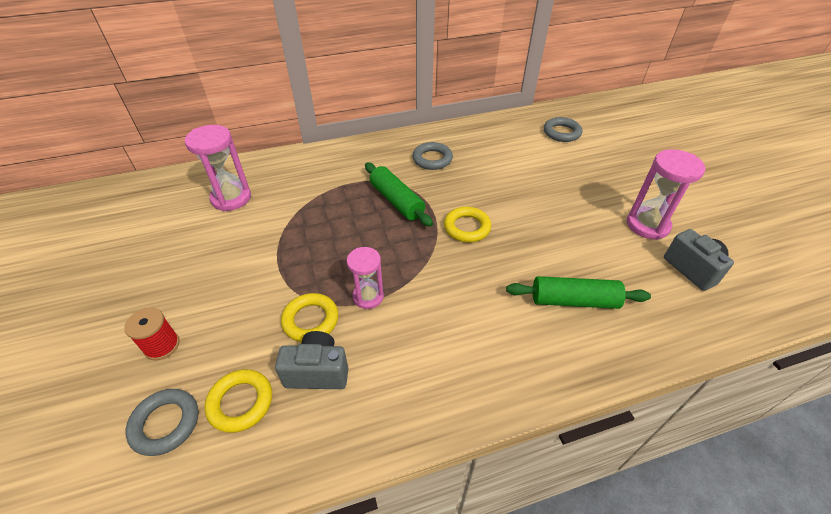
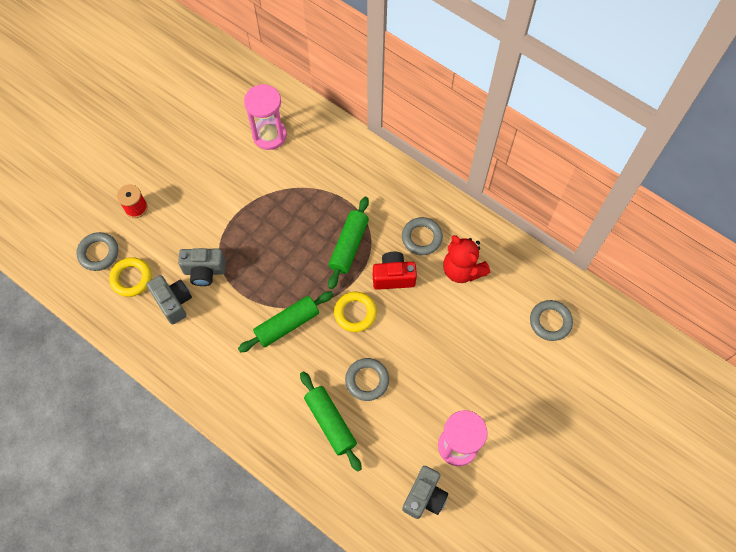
camera: 55 degrees right, 20 degrees up
yellow ring [281,293,339,342] -> grey camera [178,248,226,286]
pink hourglass [347,247,384,309] -> none
none -> green rolling pin [238,291,334,353]
none -> grey ring [345,358,389,401]
none -> red camera [373,252,417,290]
none -> red teddy bear [443,235,490,283]

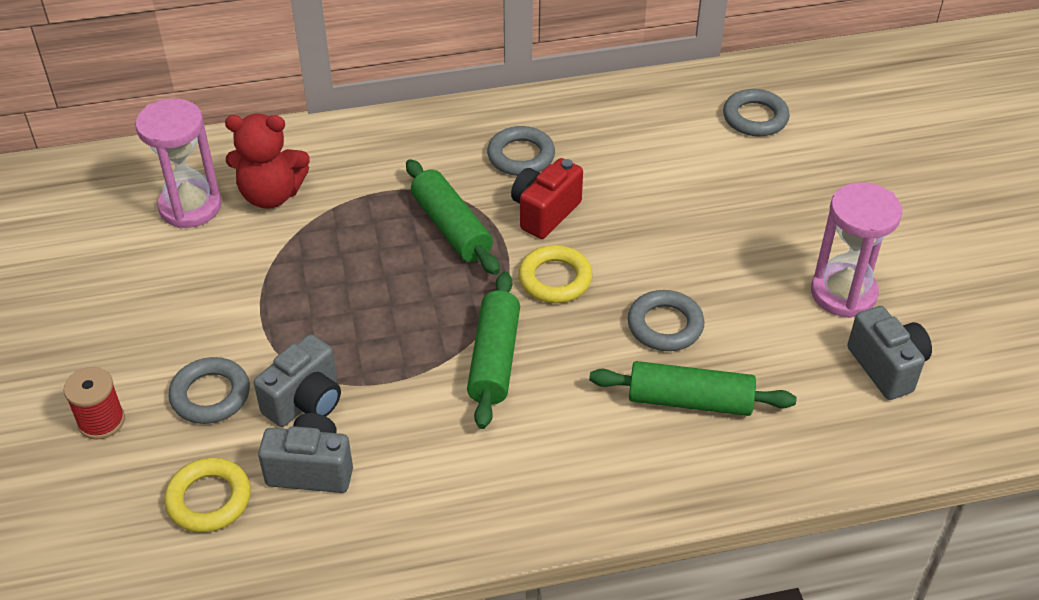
camera: 50 degrees left, 20 degrees down
grey ring [76,232,118,271] -> grey ring moved to [169,357,250,424]
red teddy bear [443,235,490,283] -> red teddy bear moved to [225,114,310,209]

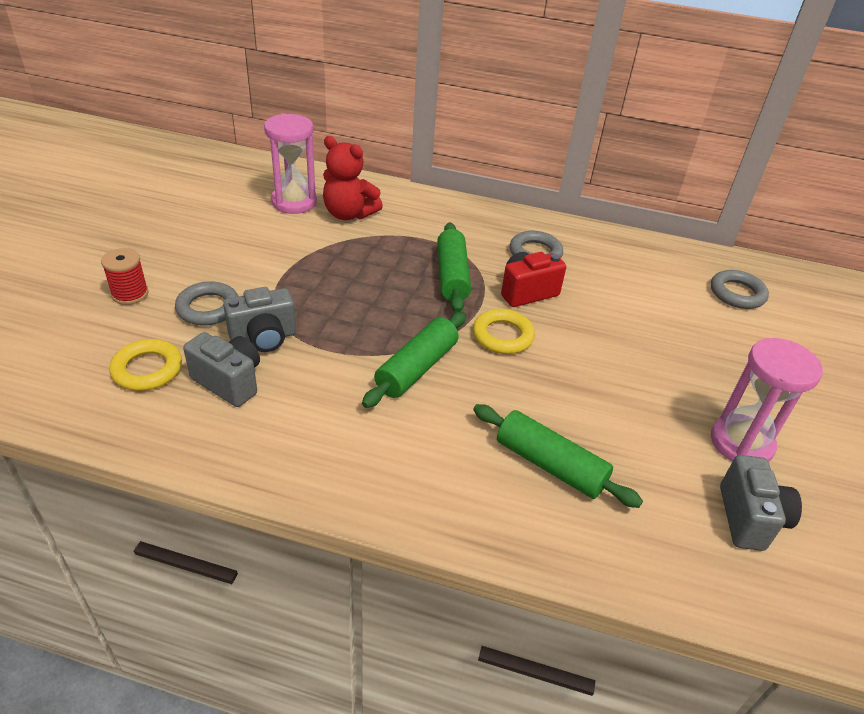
camera: 25 degrees right, 5 degrees down
grey ring [628,290,704,351] -> none

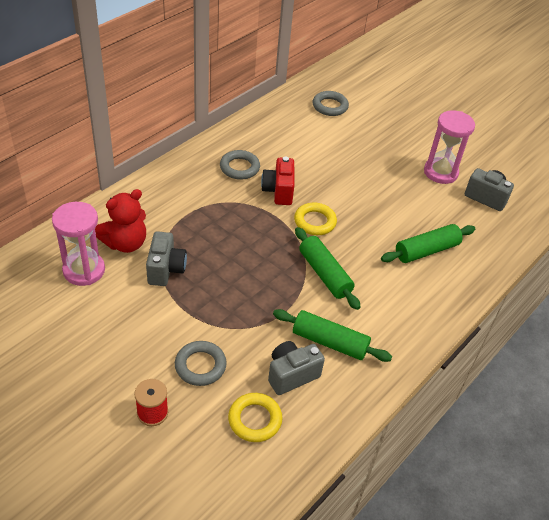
camera: 65 degrees left, 5 degrees up
grey camera [223,287,296,352] -> grey camera moved to [146,231,187,286]
green rolling pin [437,222,471,312] -> green rolling pin moved to [273,309,392,362]

